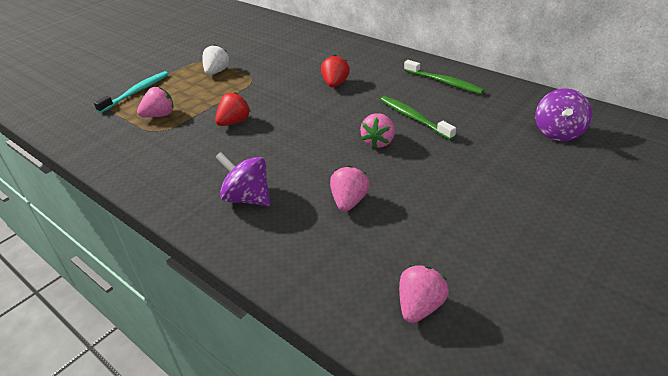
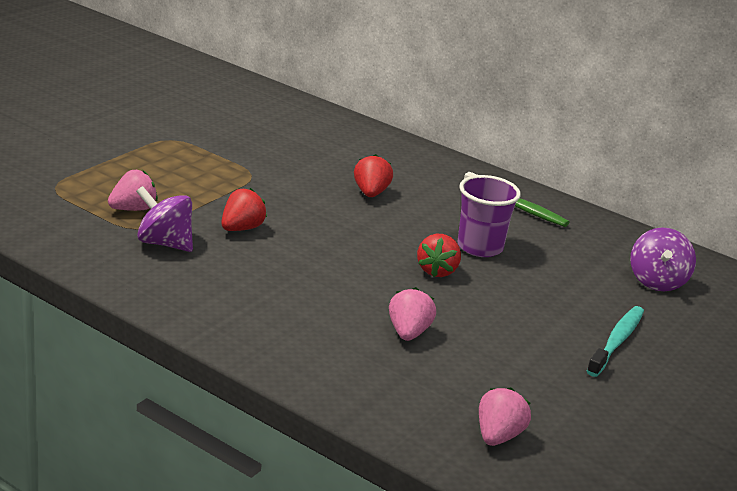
camera: 10 degrees left, 10 degrees down
turquoise toothbrush [94,71,169,113] -> turquoise toothbrush moved to [587,306,644,377]
white strawberry [202,44,230,75] -> none
purple spinning top [215,152,270,206] -> purple spinning top moved to [136,186,193,252]
pink strawberry [360,113,395,148] -> red strawberry [417,234,461,277]
green toothbrush [381,96,456,140] -> purple cup [458,175,521,257]

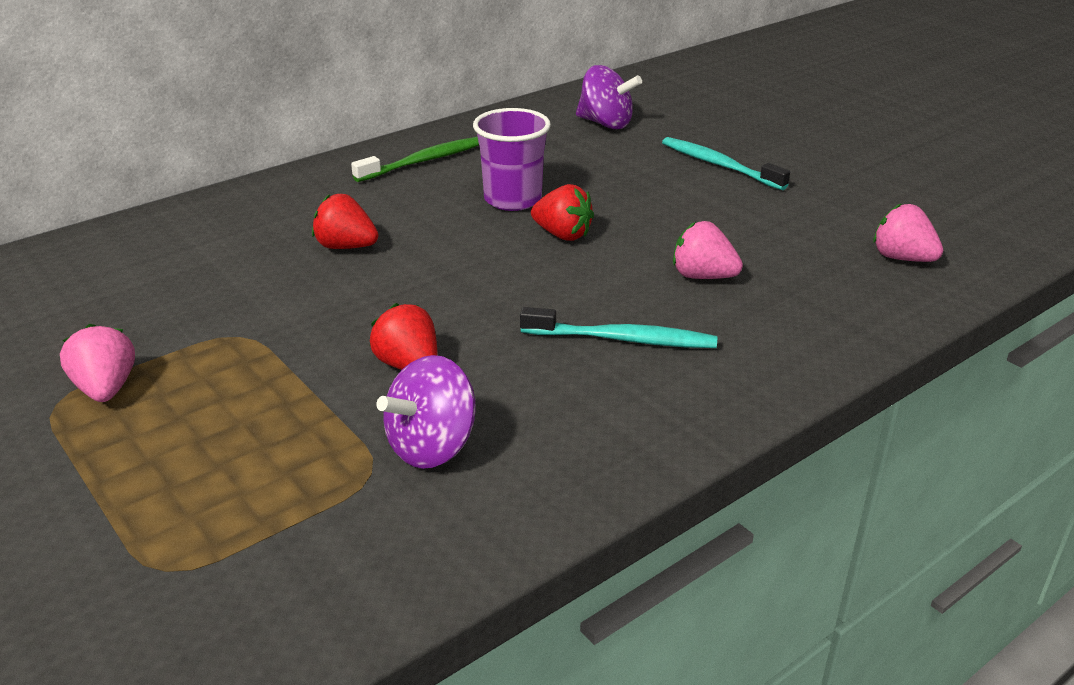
camera: 70 degrees left, 5 degrees up
pink strawberry [108,170,158,211] -> pink strawberry moved to [60,324,135,402]
none -> turquoise toothbrush [520,307,717,348]

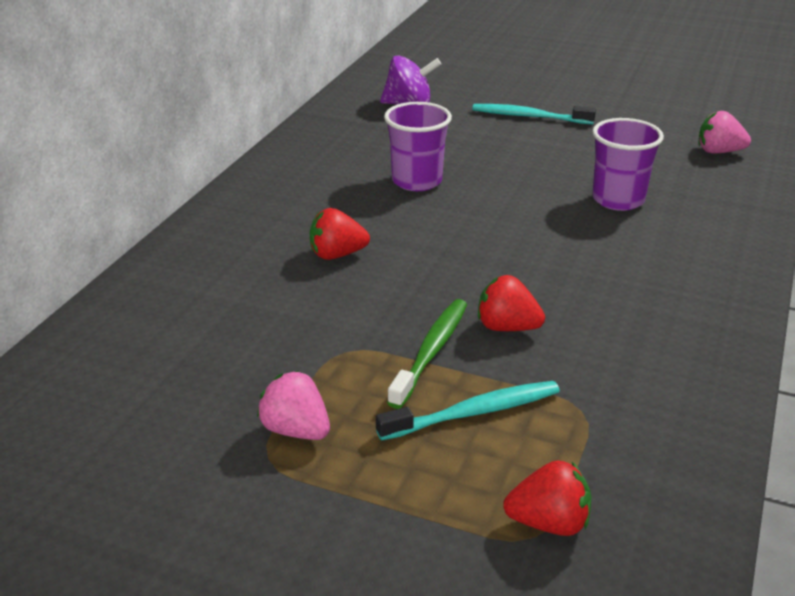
camera: 30 degrees left, 0 degrees up
green toothbrush [351,137,479,182] -> green toothbrush moved to [387,299,467,409]
purple spinning top [376,355,475,469] -> none
turquoise toothbrush [520,307,717,348] -> turquoise toothbrush moved to [376,381,560,441]
red strawberry [531,184,594,241] -> red strawberry moved to [503,460,591,536]
pink strawberry [673,221,743,279] -> purple cup [592,118,664,211]

